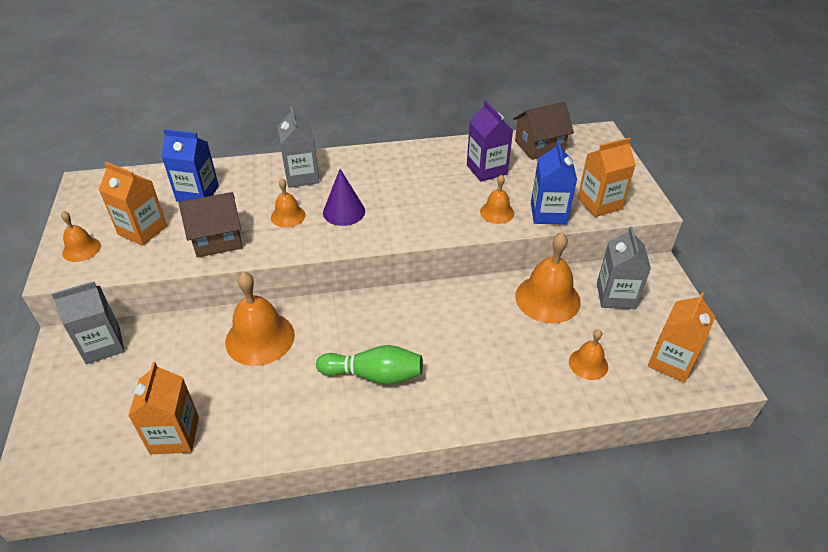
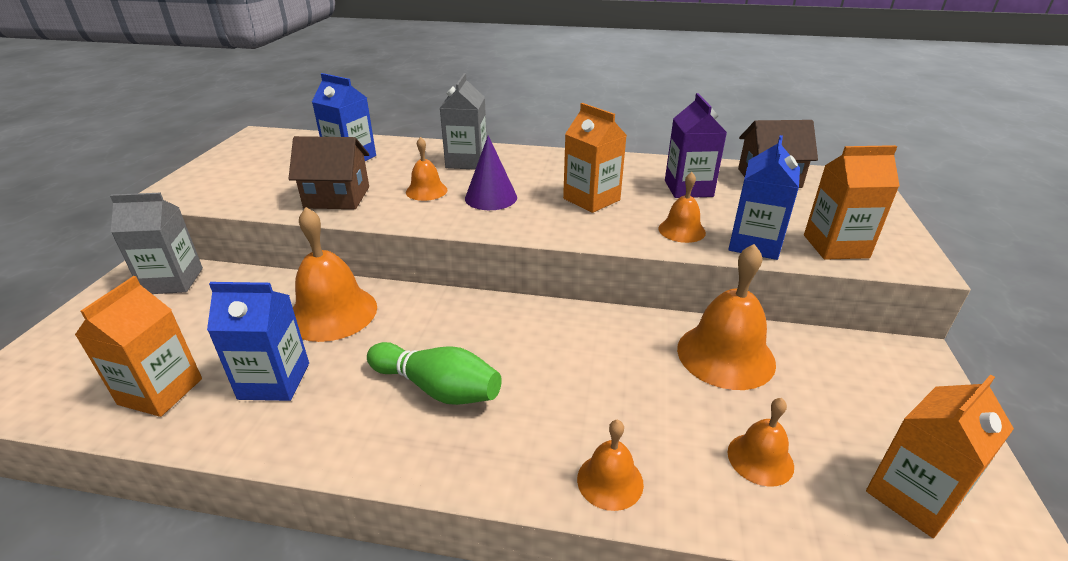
camera: 20 degrees right, 10 degrees down
orange bell [61,211,101,262] -> orange bell moved to [577,420,644,511]
orange carton [99,162,167,246] -> orange carton moved to [563,103,627,213]
grey carton [597,227,651,309] -> none
none -> blue carton [207,282,309,401]

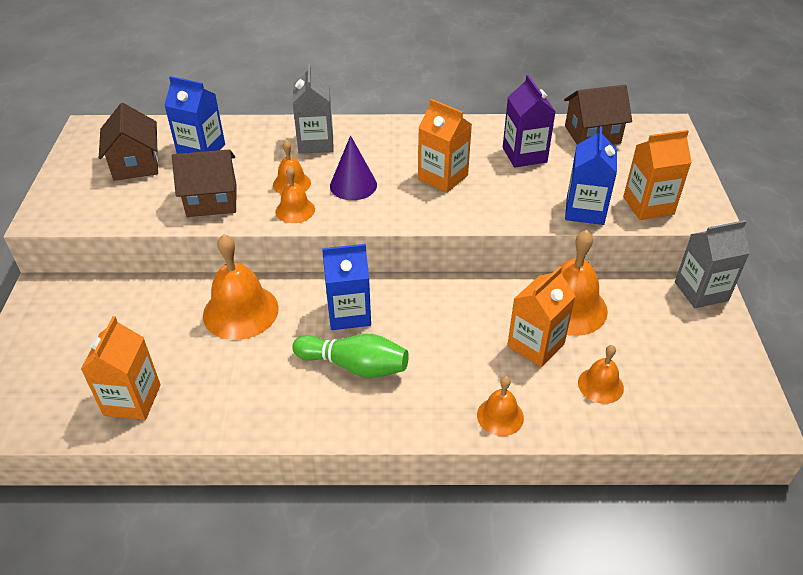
camera: 10 degrees left, 10 degrees up
grey carton [110,193,203,294] -> grey carton moved to [675,220,750,308]
blue carton [207,282,309,401] -> blue carton moved to [322,244,371,330]
orange bell [658,172,706,243] -> orange bell moved to [275,166,315,223]
orange carton [866,375,1014,538] -> orange carton moved to [507,266,576,367]
none -> brown house [99,103,159,181]

